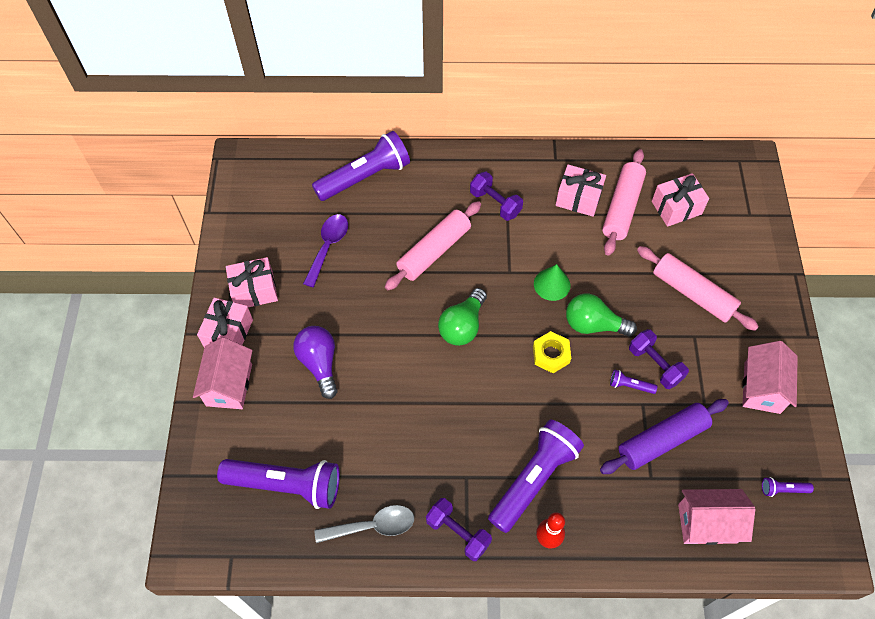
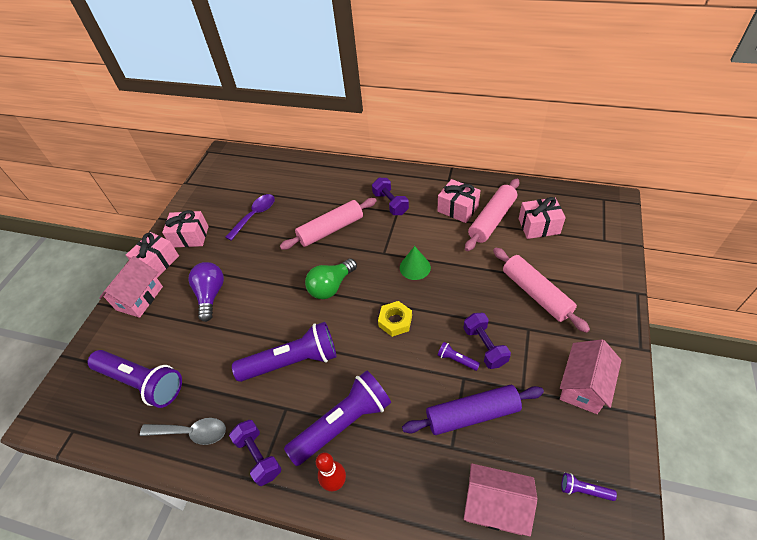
camera: 20 degrees right, 10 degrees down
purple flashlight [312,131,410,201] -> purple flashlight moved to [232,322,337,382]
green light bulb [566,294,637,337] -> none

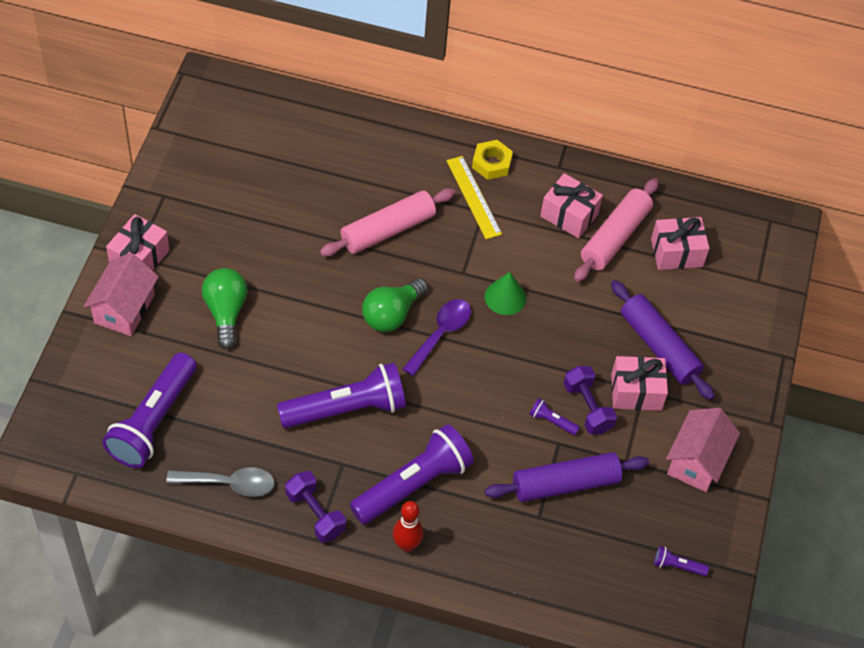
camera: 10 degrees left, 5 degrees up
purple flashlight [88,350,182,408] -> purple flashlight turned 90 degrees clockwise [102,353,197,468]
pink gift [162,210,209,248] -> pink gift moved to [611,356,668,411]
purple light bulb [188,262,224,322] -> green light bulb [202,268,248,349]
purple spoon [225,194,275,241] -> purple spoon moved to [403,299,471,376]
purple dumbbell [372,178,409,215] -> yellow ruler [447,156,502,239]
yellow nut [378,301,412,337] -> yellow nut moved to [472,140,513,180]
pink house [464,463,538,536] -> none
pink rolling pin [493,247,590,333] -> purple rolling pin [611,280,715,400]

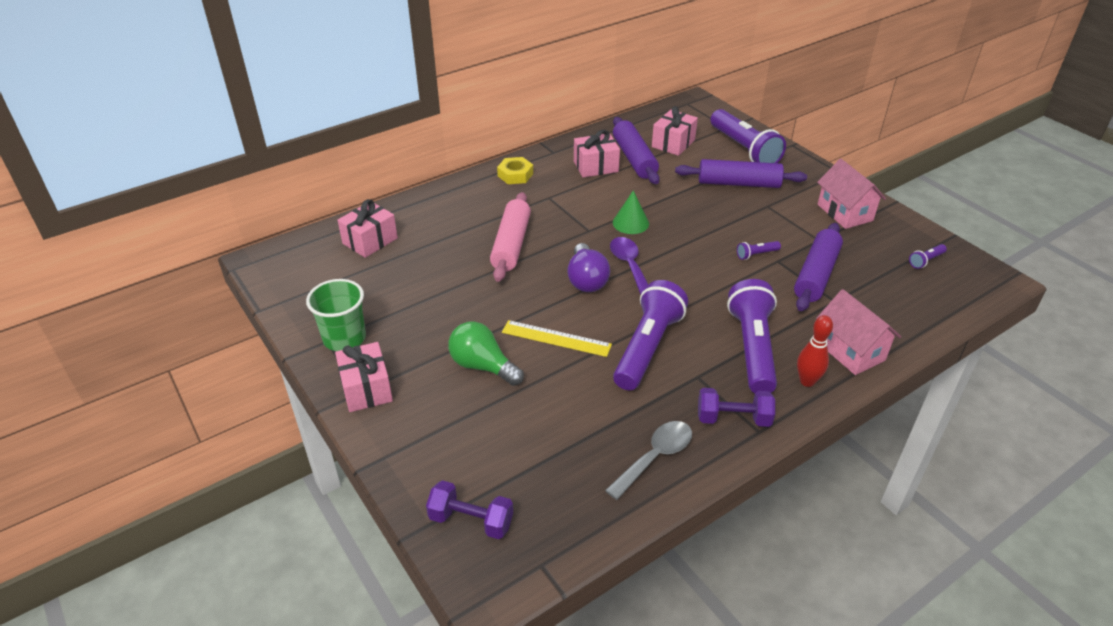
camera: 45 degrees left, 15 degrees down
pink house [84,253,159,336] -> pink house moved to [816,289,901,375]
purple flashlight [102,353,197,468] -> purple flashlight moved to [710,109,786,163]
green light bulb [362,278,428,332] -> purple light bulb [567,243,610,292]
yellow ruler [447,156,502,239] -> yellow ruler moved to [502,320,612,357]
purple dumbbell [563,366,617,434] -> purple dumbbell moved to [426,480,513,539]
pink rolling pin [574,178,659,282] -> purple rolling pin [613,117,660,184]
pink gift [611,356,668,411] -> pink gift moved to [338,199,398,258]
none -> green cup [306,279,366,351]

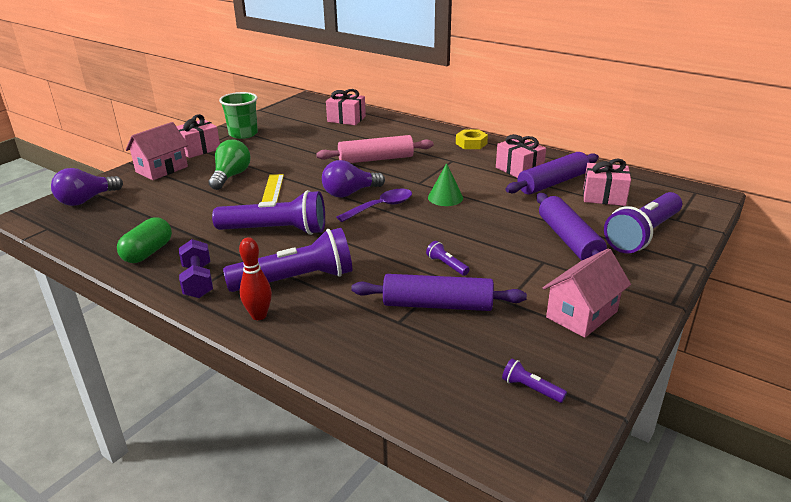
camera: 70 degrees right, 10 degrees down
purple dumbbell [426,480,513,539] -> purple light bulb [51,168,123,206]
grey spoon [605,421,692,500] -> green capsule [117,217,172,263]
pink house [816,289,901,375] -> pink house moved to [126,122,188,180]

